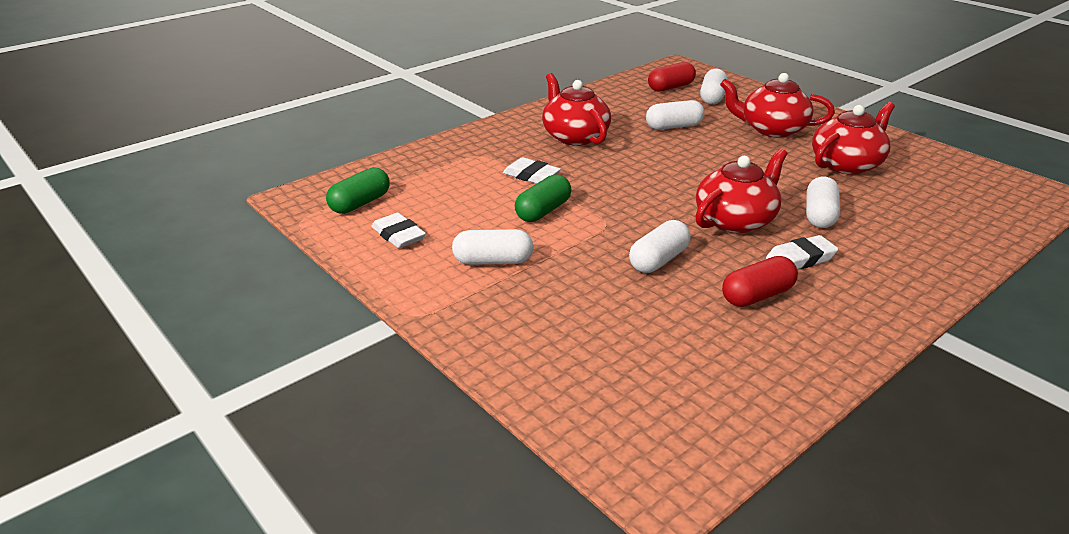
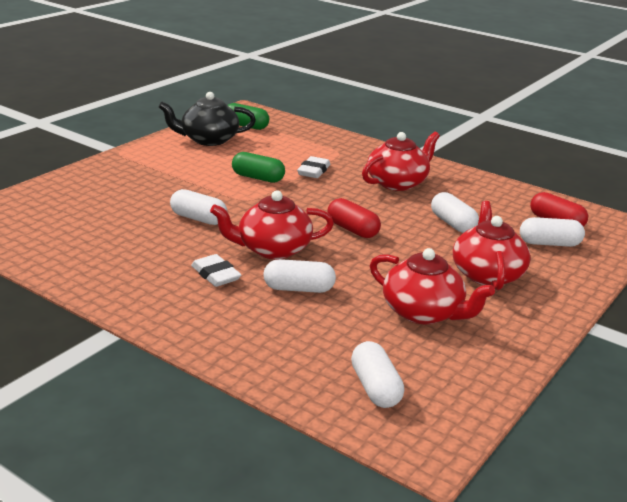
camera: 75 degrees right, 5 degrees down
white eraser [371,213,426,248] -> black teapot [158,92,256,146]
white capsule [452,229,534,265] -> white capsule moved to [351,341,404,408]
red teapot [695,148,787,233] -> red teapot turned 135 degrees clockwise [210,191,334,259]
red capsule [722,256,798,307] -> red capsule moved to [328,198,381,238]

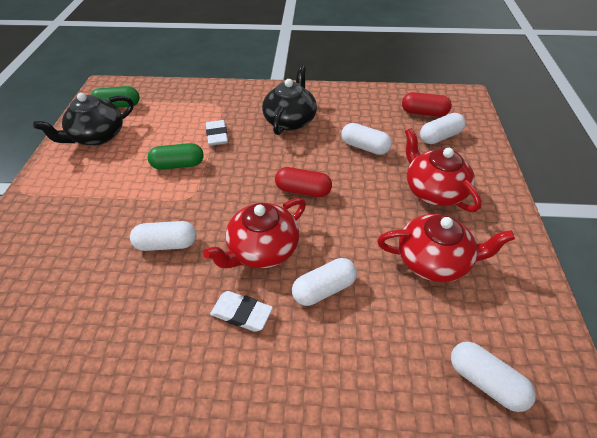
camera: 30 degrees left, 20 degrees up
red teapot [362,132,440,191] -> black teapot [262,65,317,135]

